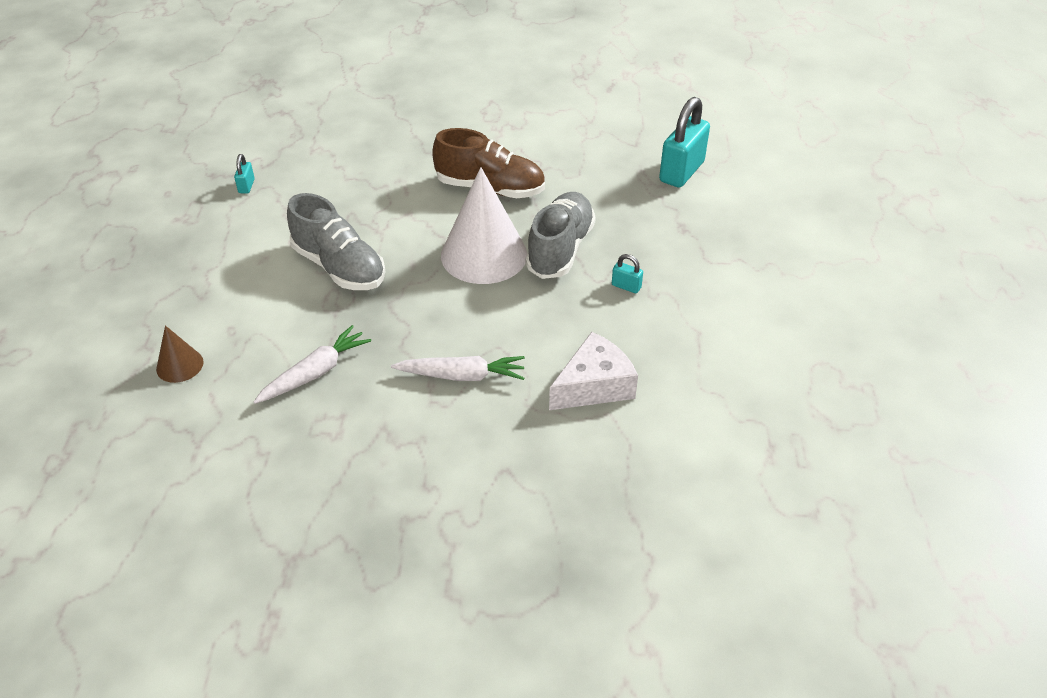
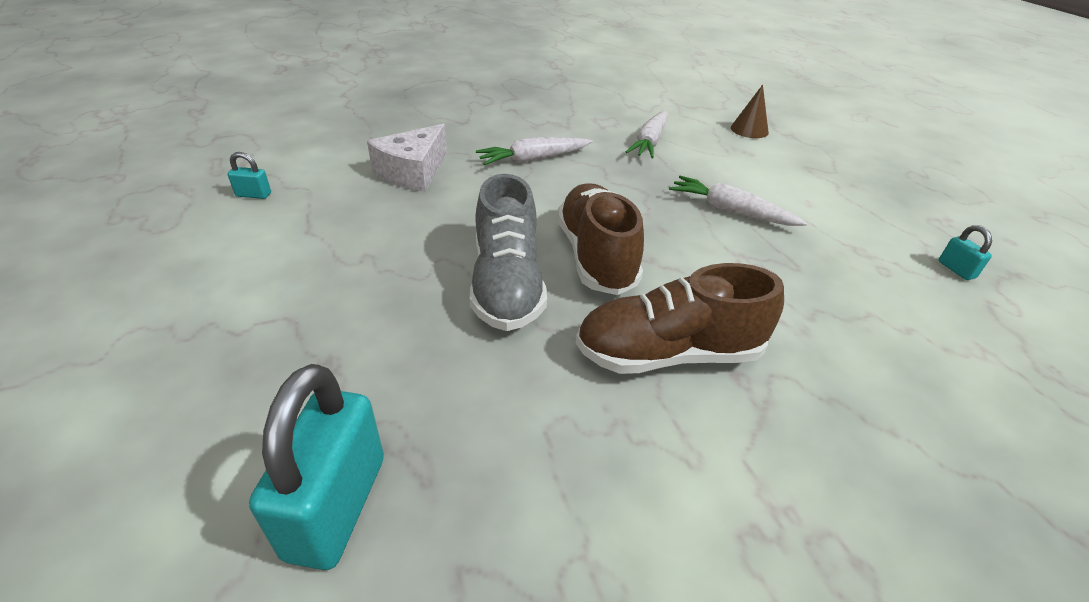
camera: 155 degrees right, 5 degrees down
grey shoe [287,193,385,290] -> white carrot [669,176,807,226]
white cone [441,167,527,284] -> brown shoe [557,183,644,295]
turquoise padlock [612,254,643,293] -> turquoise padlock moved to [228,152,271,199]

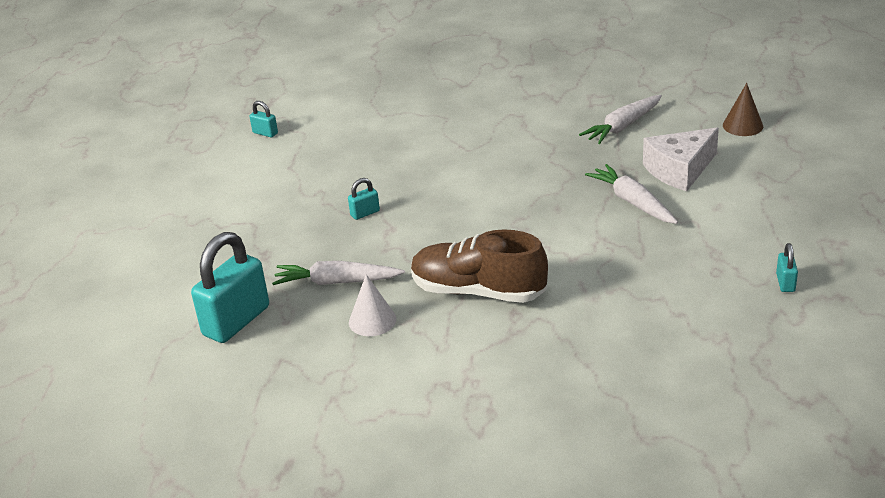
camera: 30 degrees right, 5 degrees down
white cheese [367,124,447,192] -> white cheese moved to [643,128,719,191]
grey shoe [470,174,547,331] -> none
white carrot [476,137,593,165] -> white carrot moved to [272,261,405,285]
brown shoe [557,183,644,295] -> none
none -> turquoise padlock [348,178,380,220]
none -> white cone [349,274,396,336]

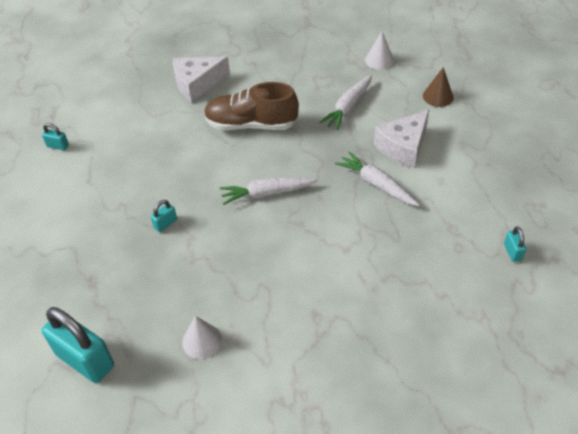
camera: 15 degrees left, 15 degrees up
turquoise padlock [191,232,269,343] -> turquoise padlock turned 75 degrees counterclockwise [42,307,114,383]
white carrot [272,261,405,285] -> white carrot moved to [220,178,318,205]
brown shoe [411,229,548,303] -> brown shoe moved to [204,82,299,131]
none -> white cheese [173,57,230,102]
none -> white cone [365,32,394,70]

